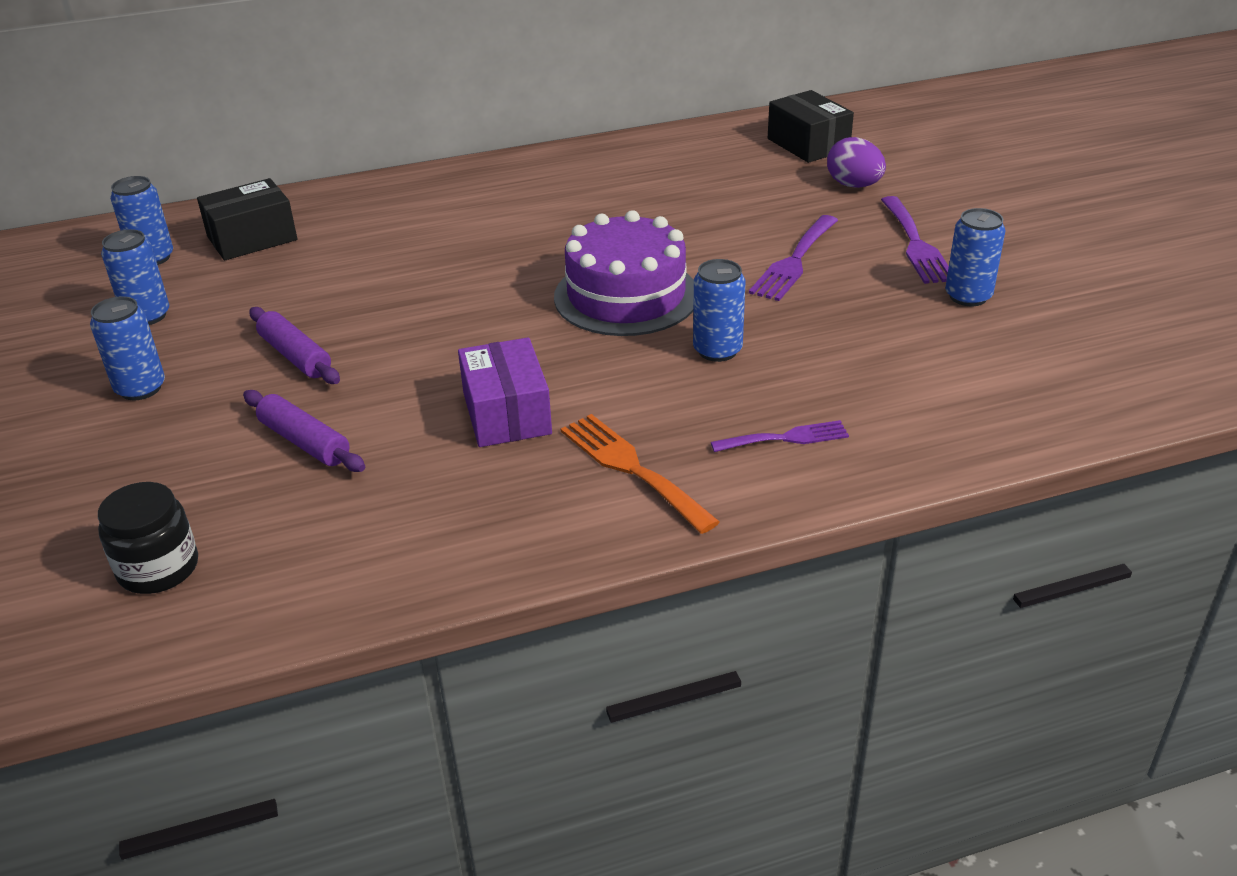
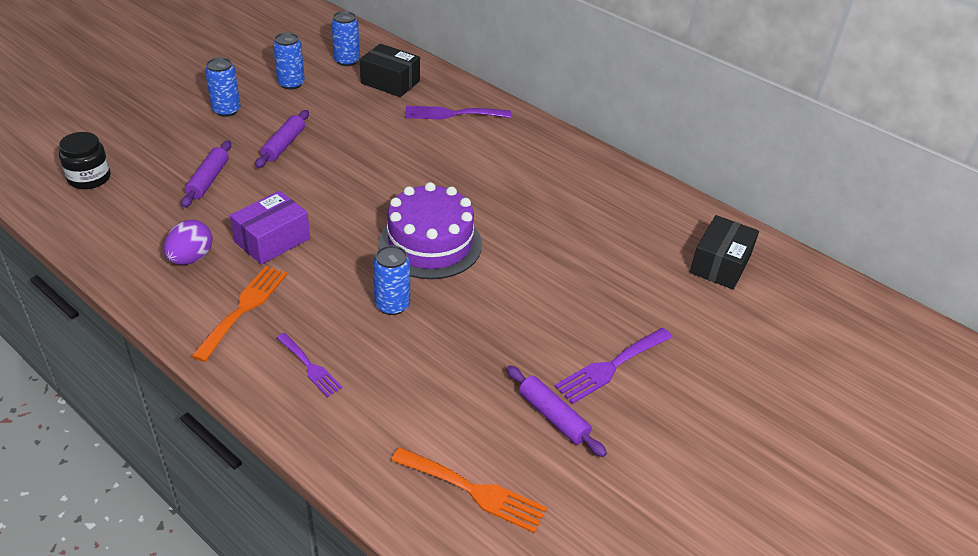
camera: 55 degrees right, 5 degrees up
purple fork [749,215,838,301] -> purple fork moved to [405,106,511,119]
purple egg [827,137,886,188] -> purple egg moved to [164,220,213,265]
blue can [945,208,1005,306] -> purple rolling pin [506,365,607,457]
none -> orange fork [391,447,547,533]

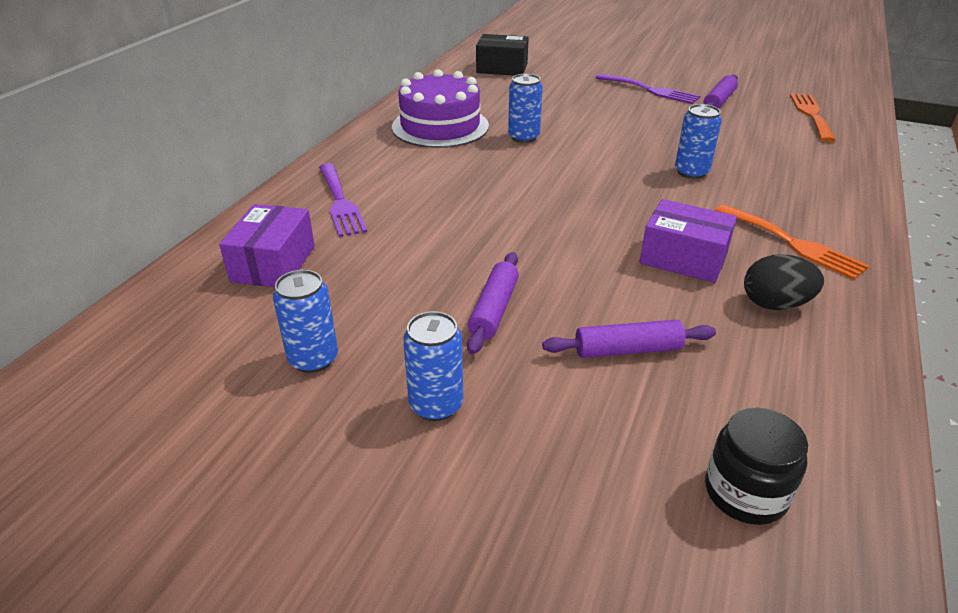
camera: 105 degrees left, 5 degrees down
purple egg [164,220,213,265] -> black egg [744,254,824,310]
orange fork [192,266,288,362] -> orange fork turned 135 degrees counterclockwise [715,204,869,280]
purple rolling pin [255,110,309,168] -> purple rolling pin turned 75 degrees counterclockwise [467,252,519,354]
purple fork [276,333,343,397] -> none
blue can [331,11,360,66] -> blue can moved to [508,74,543,143]
black box [360,44,420,97] -> purple box [219,204,315,287]
purple cake [378,182,482,279] -> purple cake moved to [392,69,489,148]

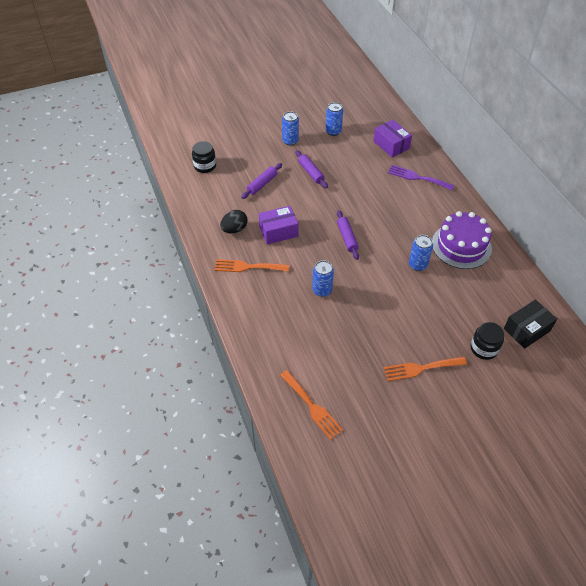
camera: 135 degrees right, 15 degrees up
purple fork [596,74,700,104] -> orange fork [384,357,467,381]
purple rolling pin [704,75,738,109] -> purple rolling pin moved to [337,210,359,260]
none -> black jar [471,322,504,360]

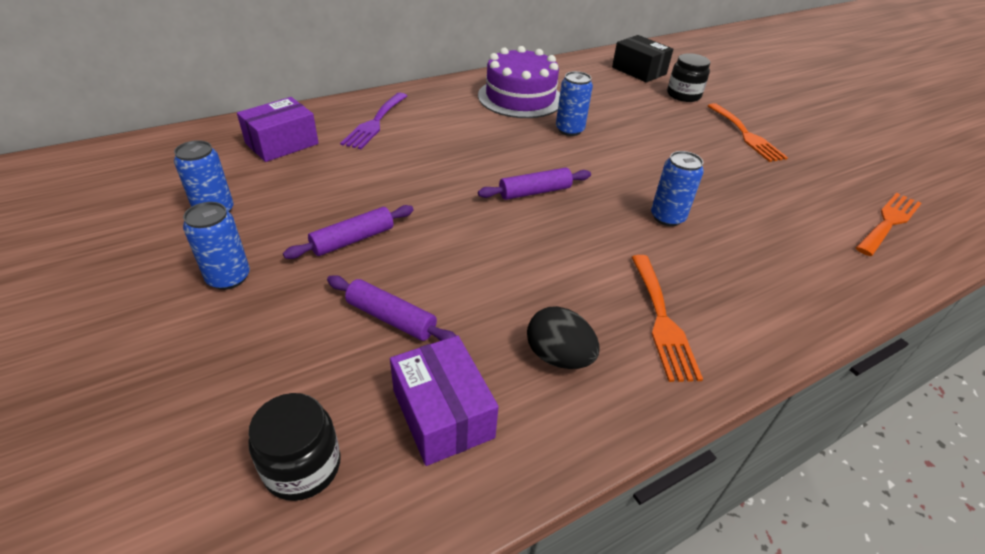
camera: 100 degrees left, 10 degrees down
purple box [259,206,299,244] -> purple box moved to [390,335,499,466]

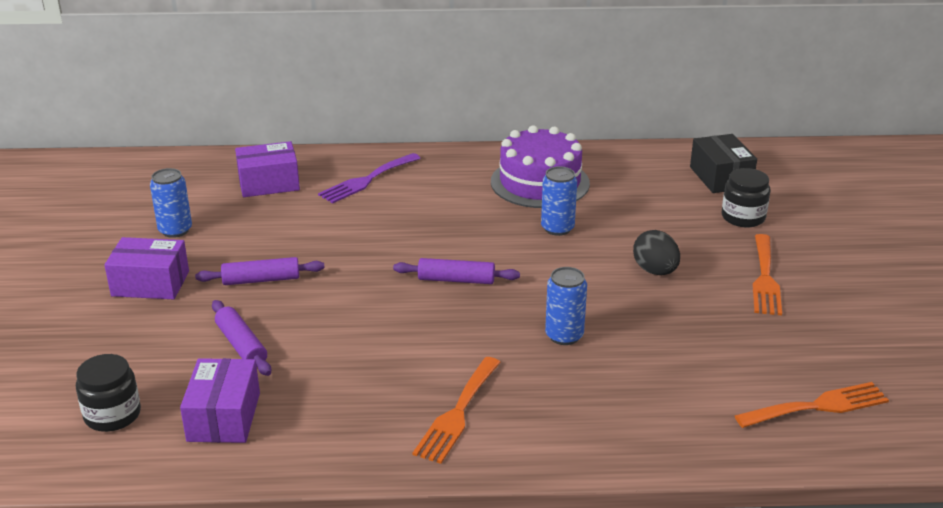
camera: 30 degrees right, 10 degrees down
blue can [183,202,250,290] -> purple box [104,237,189,299]
black egg [527,306,599,369] -> black egg moved to [633,230,680,275]

